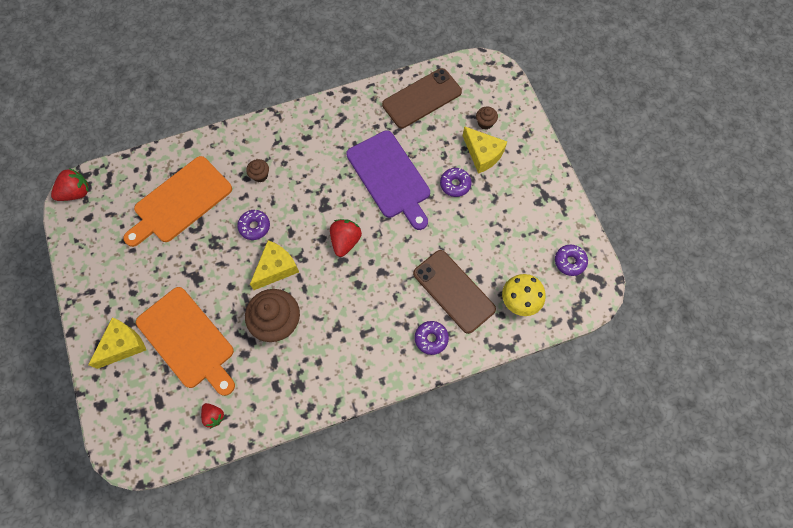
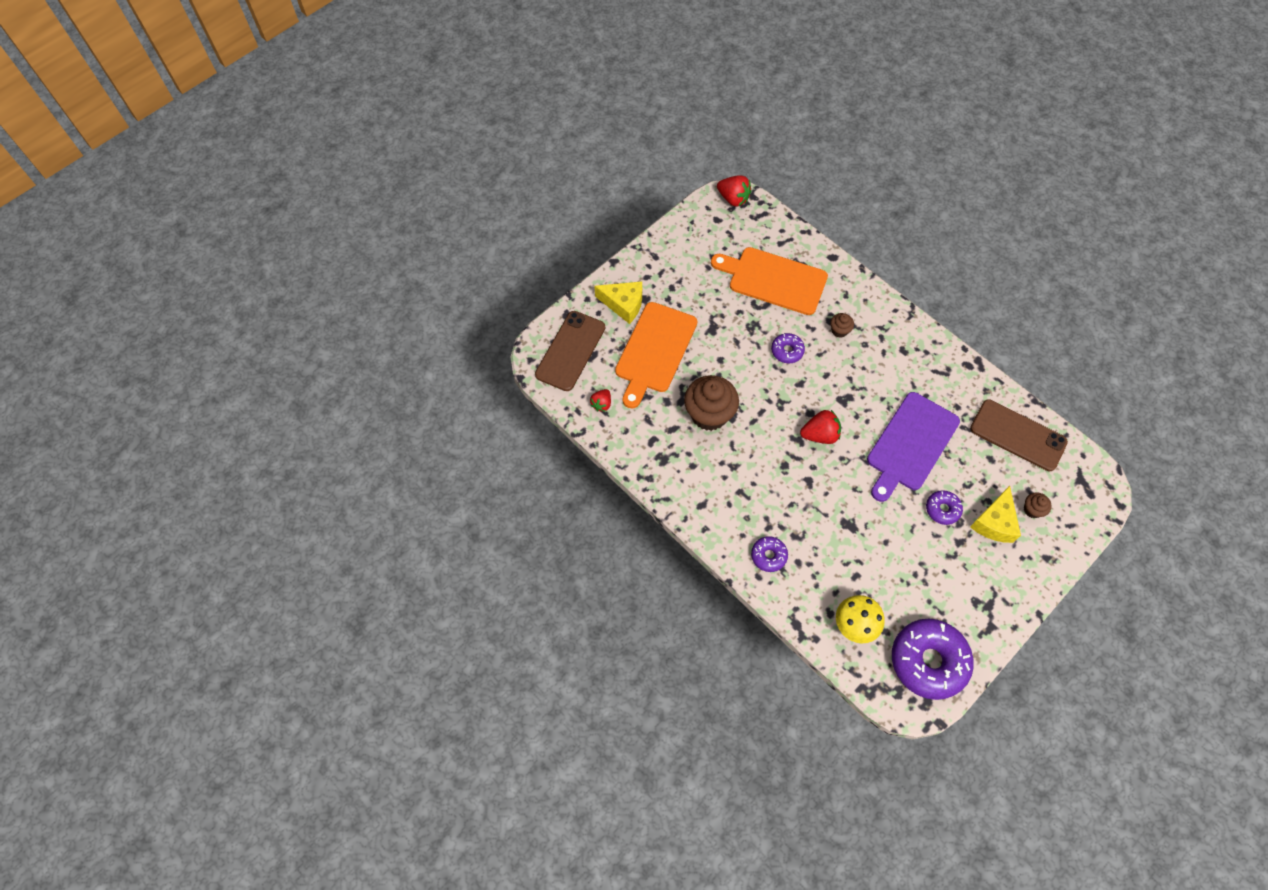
camera: 65 degrees right, 5 degrees down
yellow cheese [250,240,299,290] -> none
brown phone [413,250,496,334] -> brown phone moved to [535,311,605,391]
purple donut [555,245,588,276] -> purple donut [892,619,974,700], size x2.07

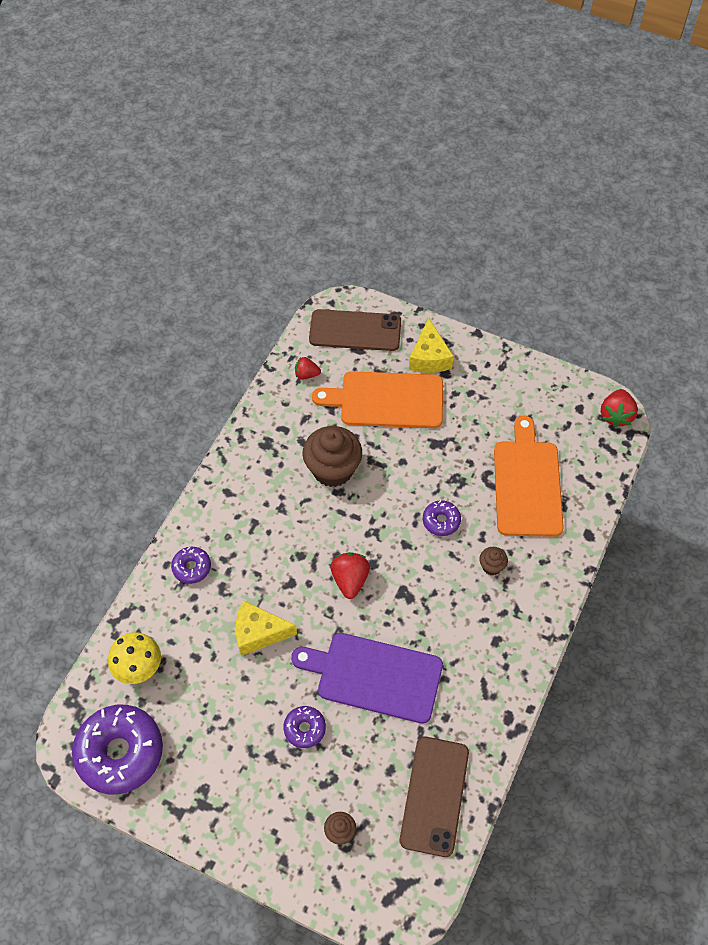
camera: 70 degrees right, 5 degrees down
red strawberry [800,410,841,444] -> red strawberry turned 150 degrees counterclockwise [331,552,370,599]
yellow cheese [970,486,1021,543] -> yellow cheese moved to [236,600,297,656]

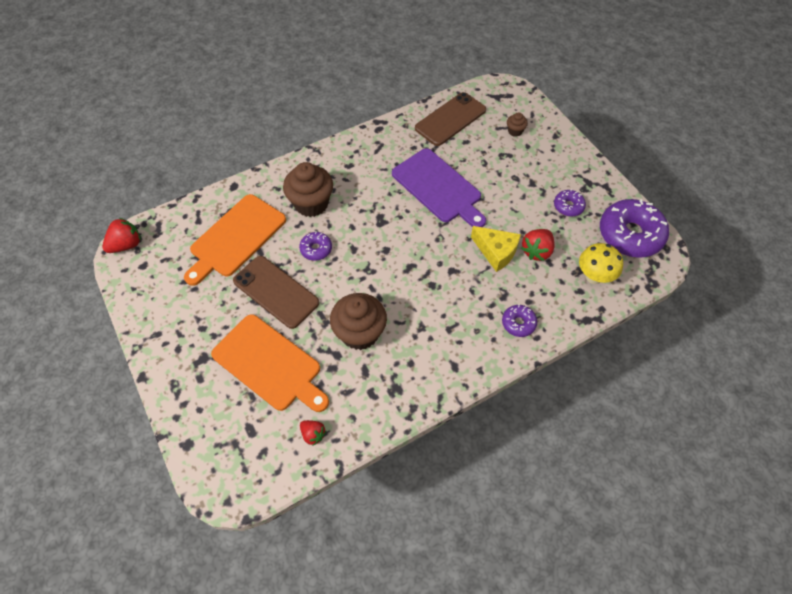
camera: 145 degrees left, 0 degrees up
purple donut [283,706,326,748] -> purple donut moved to [554,189,586,217]
brown phone [309,309,401,351] -> brown phone moved to [233,256,319,329]
red strawberry [331,552,370,599] -> red strawberry moved to [521,229,554,261]
yellow cheese [409,319,454,373] -> none
brown cupcake [479,547,508,575] -> brown cupcake [283,162,333,217], size x2.18

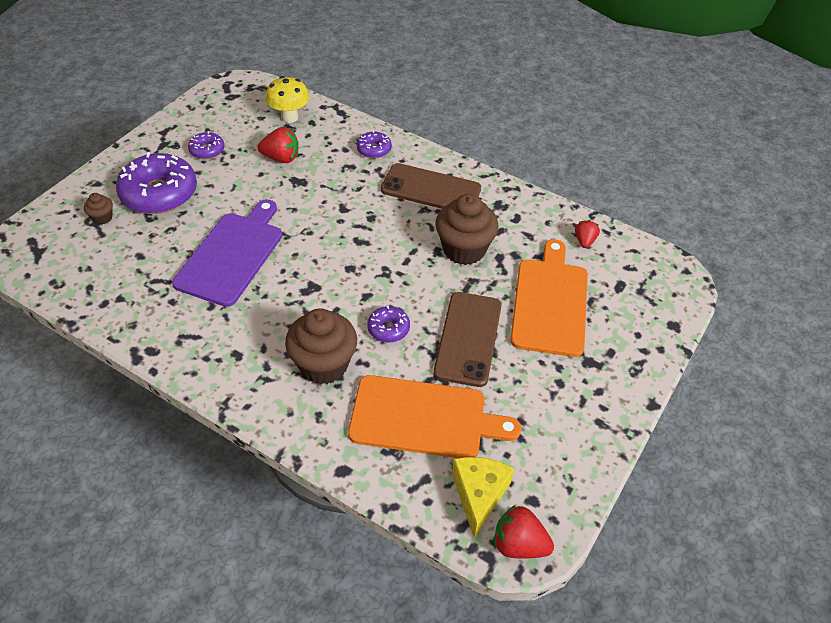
camera: 120 degrees left, 10 degrees down
brown phone [415,92,486,146] -> brown phone moved to [381,163,481,209]
yellow cheese [471,226,521,272] -> yellow cheese moved to [452,457,515,538]
purple donut [600,199,669,258] -> purple donut moved to [116,152,197,214]

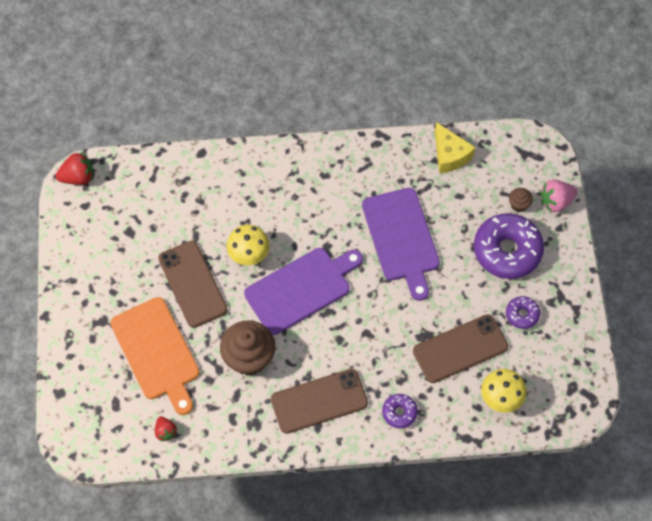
camera: 145 degrees right, 15 degrees up
red strawberry [257,127,298,163] -> brown phone [413,314,508,383]
brown cupcake [285,308,357,384] -> none
orange cutting board [348,375,521,458] -> none
purple donut [367,306,410,342] -> yellow mushroom [227,225,270,265]
yellow cheese [452,457,515,538] -> yellow cheese moved to [435,122,476,173]
none -> purple cutting board [244,248,363,335]
none -> pink strawberry [540,180,578,212]

